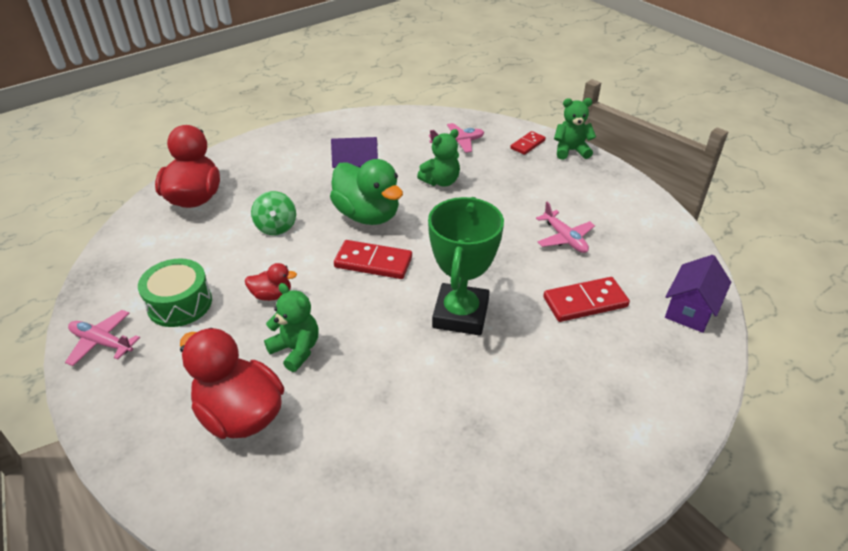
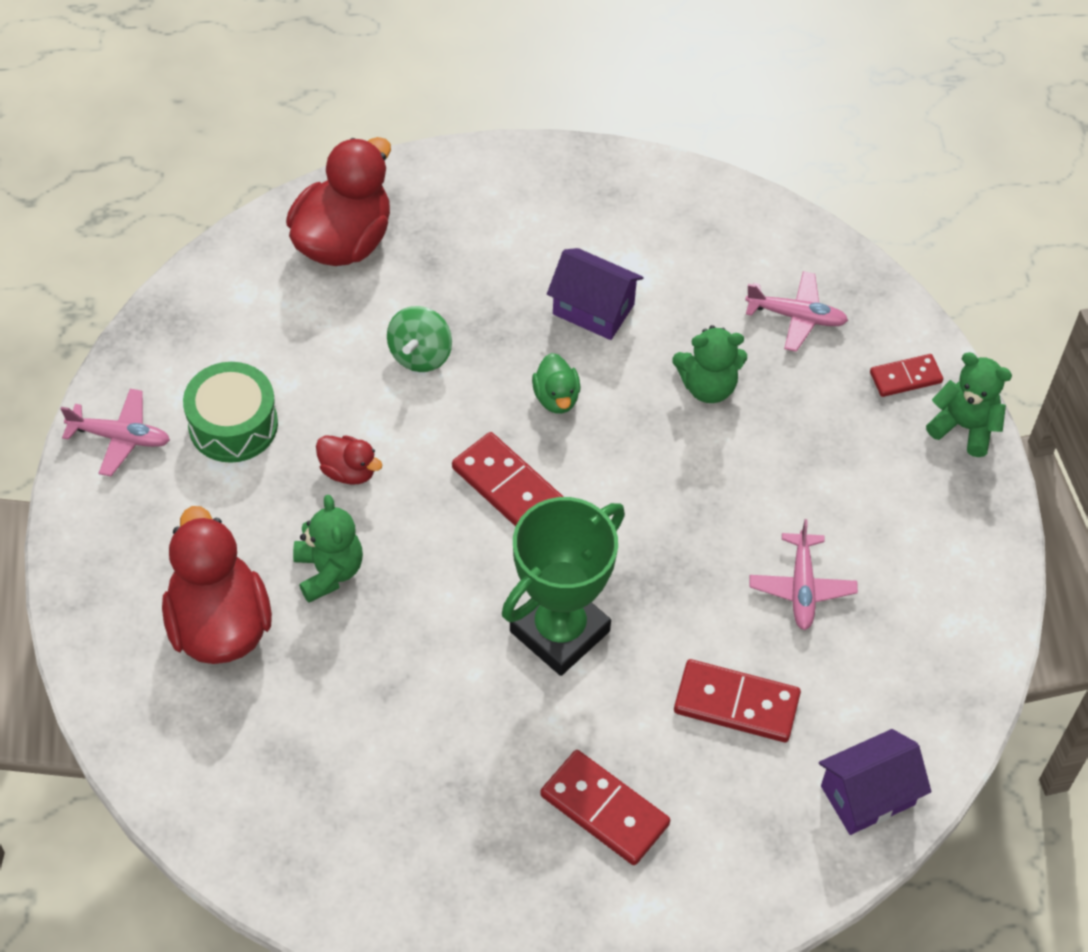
camera: 30 degrees right, 15 degrees up
pink plane [65,310,140,366] -> pink plane turned 135 degrees clockwise [60,389,170,476]
green duck [330,159,403,225] -> green duck [532,353,580,414], size x0.48
none -> red domino [540,750,670,865]

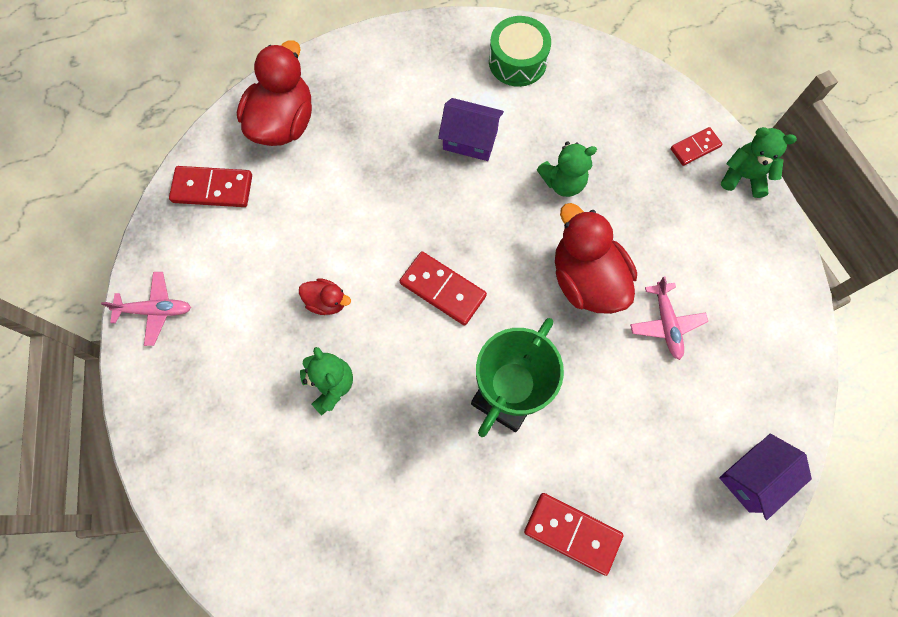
camera: 10 degrees left, 15 degrees up
red duck [162,506,272,664] -> red duck moved to [555,203,637,314]
green drum [183,362,278,463] -> green drum moved to [489,16,551,87]
green spinning top [387,306,452,372] -> none
green duck [532,353,580,414] -> none
red domino [674,659,801,742] -> red domino moved to [169,166,252,207]
pink plane [745,271,848,352] -> none

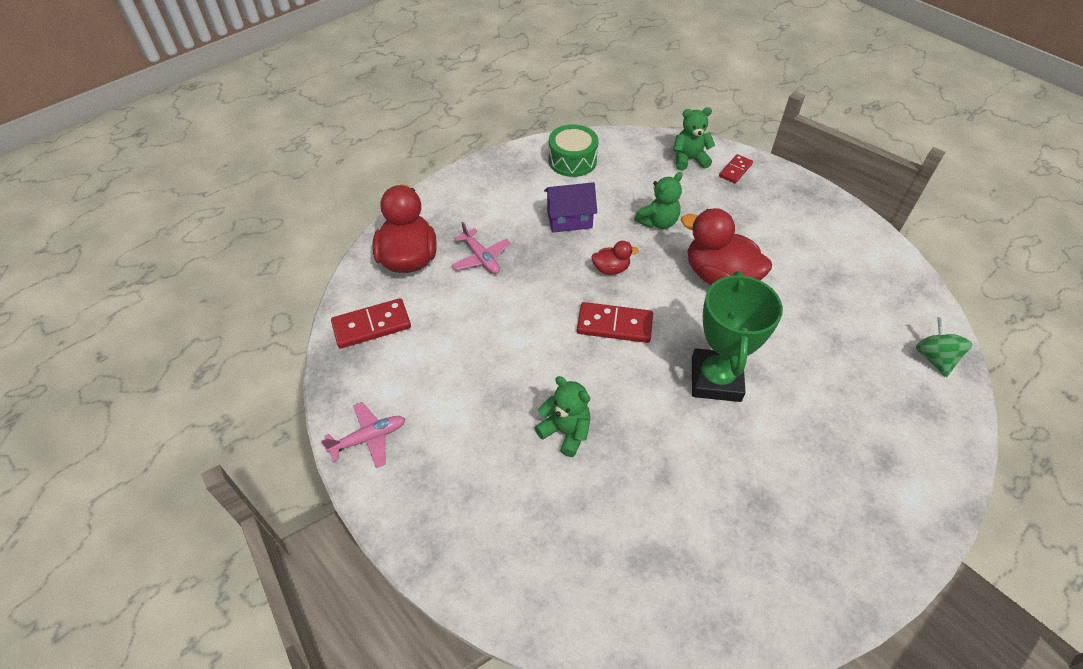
camera: 25 degrees left, 20 degrees down
red duck [299,278,351,315] -> red duck moved to [591,241,639,275]
red domino [524,493,623,576] -> none
pink plane [630,276,708,360] -> pink plane moved to [452,222,511,274]
purple house [719,434,812,520] -> green spinning top [916,317,972,377]
green teddy bear [721,127,797,198] -> green teddy bear moved to [673,107,715,171]

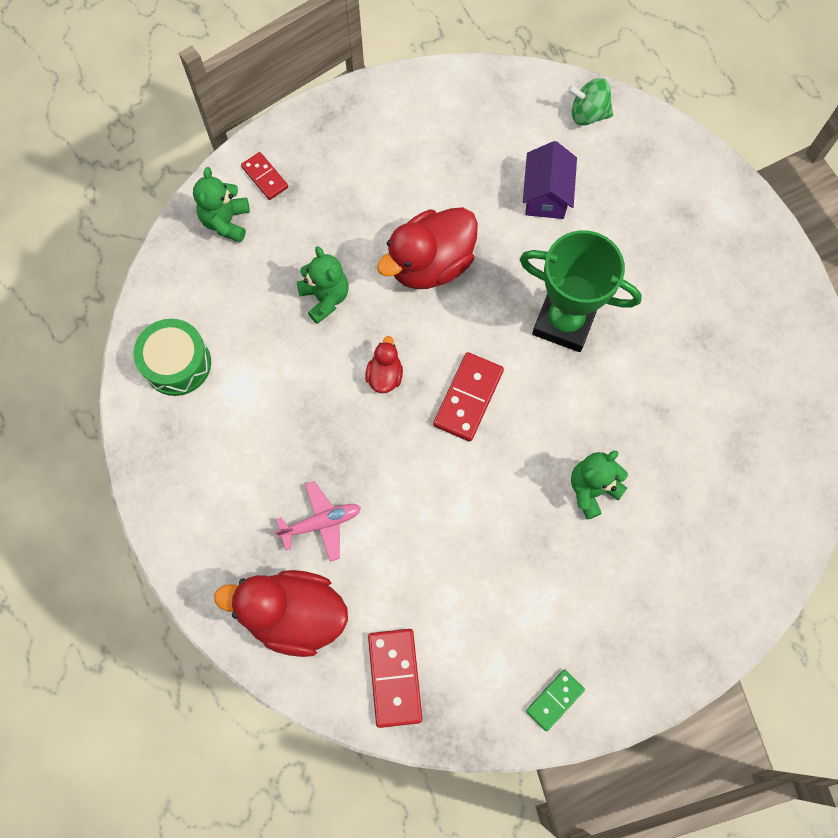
camera: 75 degrees left, 20 degrees up
pink plane [321,402,405,468] -> green domino [526,669,585,731]
purple house [544,182,597,233] -> purple house moved to [523,141,577,219]

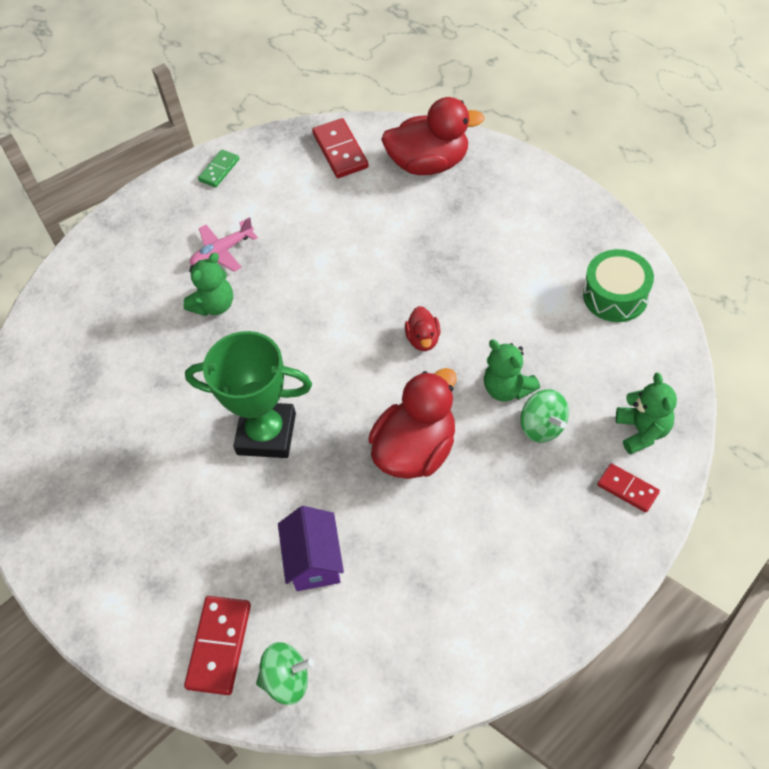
camera: 170 degrees right, 15 degrees down
pink plane [275,481,361,562] -> pink plane moved to [190,217,258,272]
red domino [433,352,504,442] -> red domino moved to [184,596,251,695]
none -> green spinning top [520,389,569,443]

